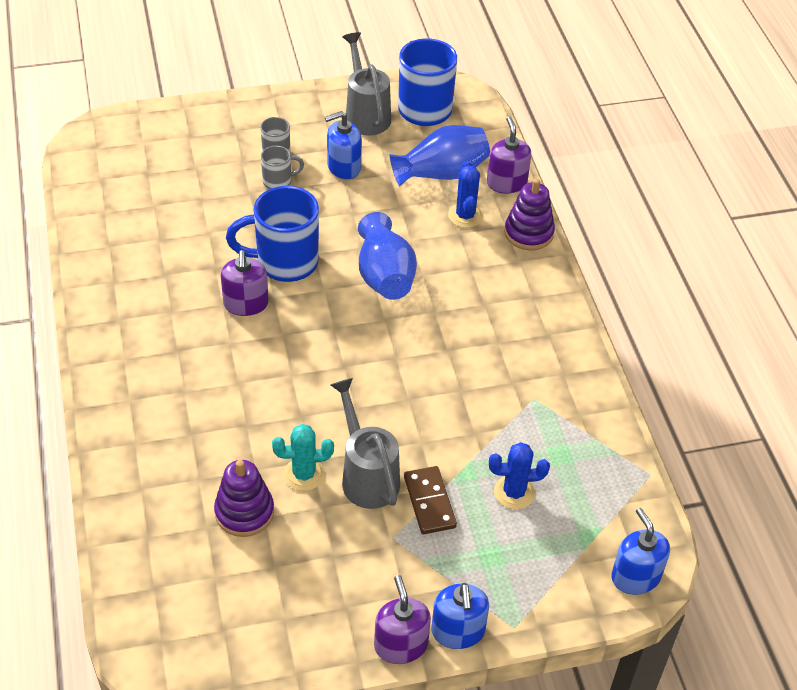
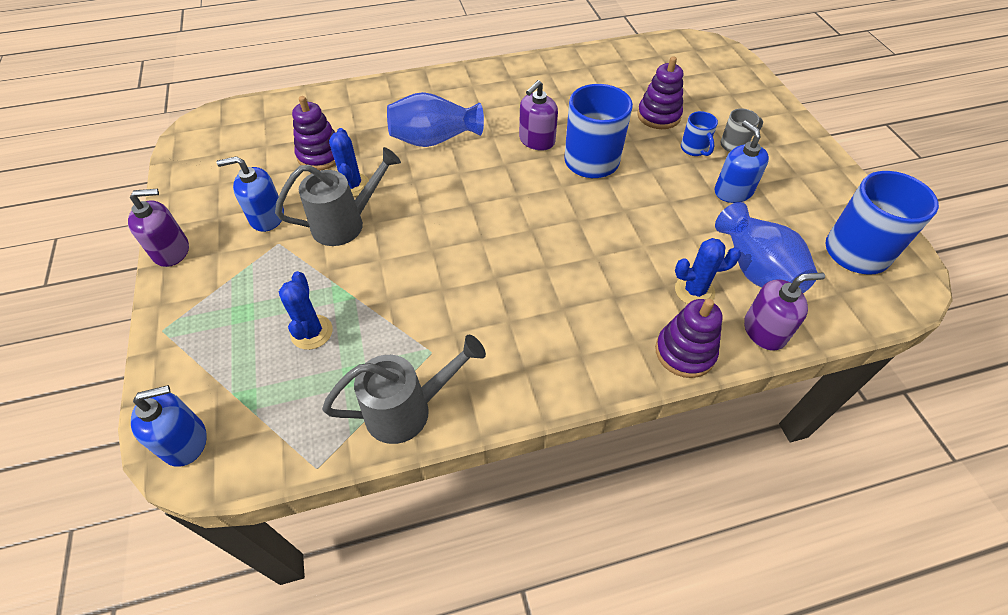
camera: 90 degrees right, 5 degrees up
purple soap dispenser [221,250,269,316] -> purple soap dispenser turned 45 degrees counterclockwise [519,80,558,151]
grey mug [261,146,304,189] -> blue mug [681,111,718,156]
turquoise cactus [272,424,334,491] -> blue cactus [329,128,369,197]
grey watering can [343,32,391,135] -> grey watering can moved to [322,335,486,444]
blue vase [358,212,417,300] -> blue vase moved to [387,92,484,147]
brown domino [404,466,457,534] -> none
blue soap dispenser [431,583,489,649] -> blue soap dispenser moved to [217,156,284,232]
none -> purple stacking toy [637,56,683,129]

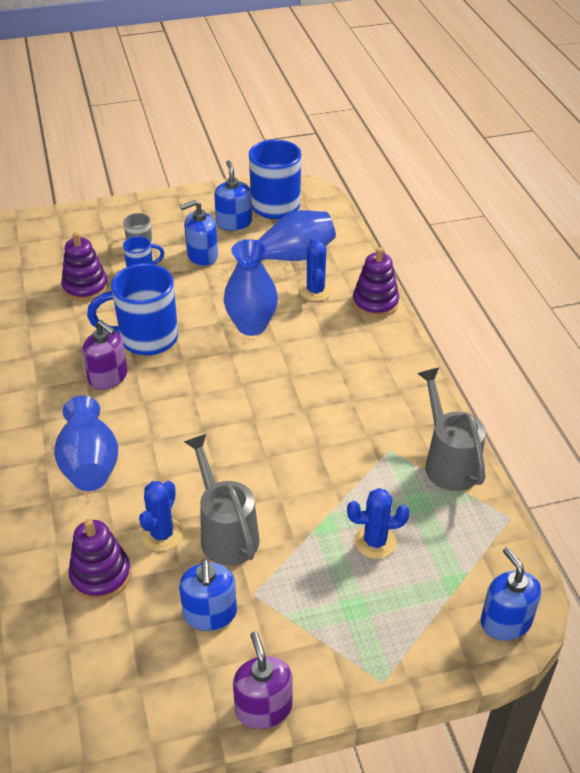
camera: 90 degrees left, 10 degrees down
blue cactus [329,128,369,197] -> blue cactus turned 60 degrees counterclockwise [139,481,183,551]
purple soap dispenser [744,272,825,351] -> none
none -> blue soap dispenser [214,160,252,231]
none -> blue vase [223,239,278,336]

